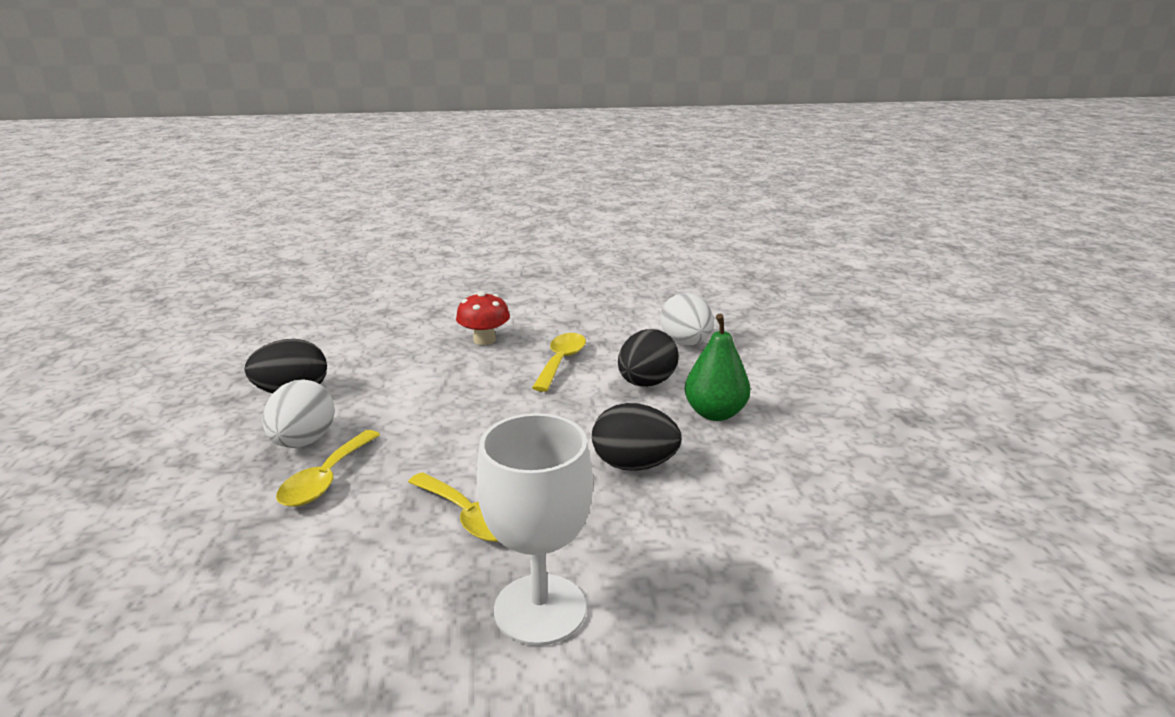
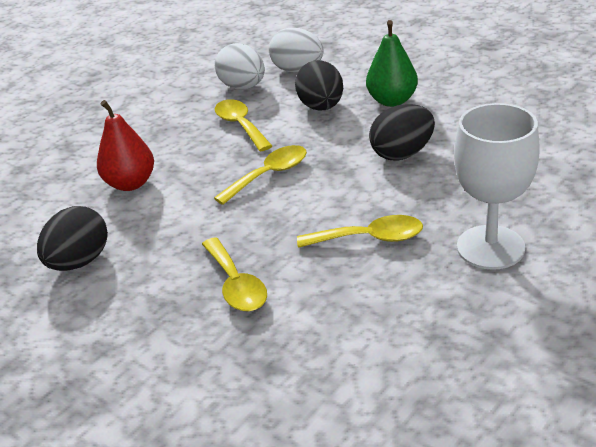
camera: 40 degrees left, 10 degrees up
white egg [262,379,335,448] -> white egg moved to [215,43,265,89]
red mushroom [456,291,510,345] -> none
none -> red pear [97,100,154,191]
none -> yellow spoon [214,145,307,205]

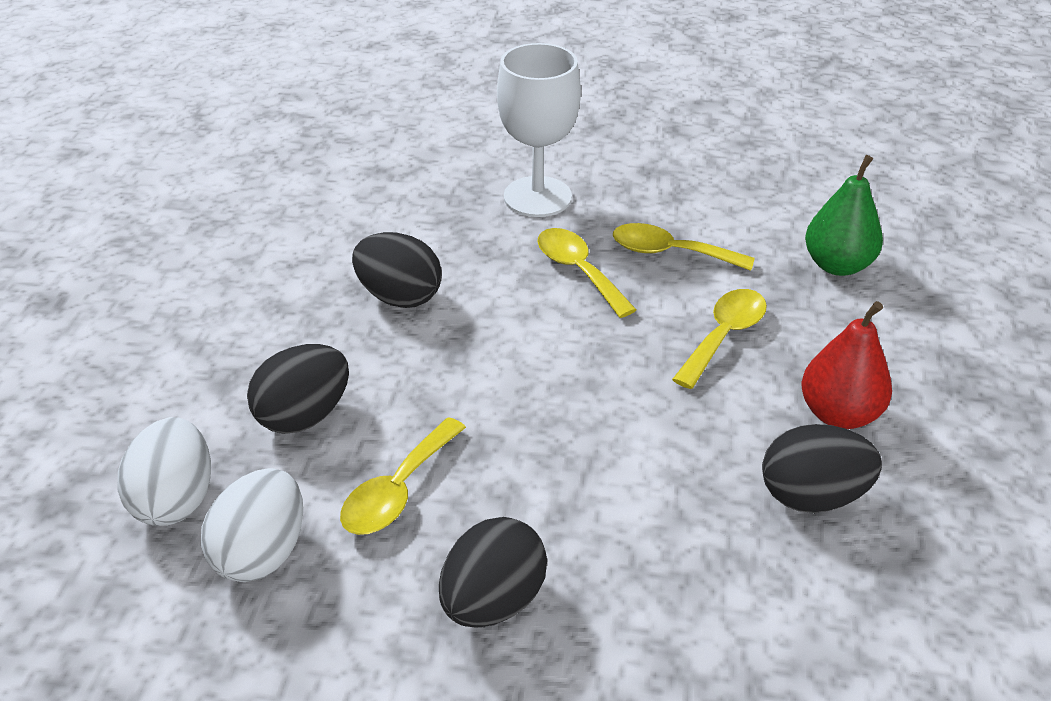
camera: 125 degrees left, 5 degrees up
red pear [97,100,154,191] -> red pear moved to [801,301,892,429]
yellow spoon [214,145,307,205] -> yellow spoon moved to [613,223,755,271]
green pear [366,20,418,107] -> green pear moved to [805,155,883,276]
none -> black egg [439,517,547,627]

